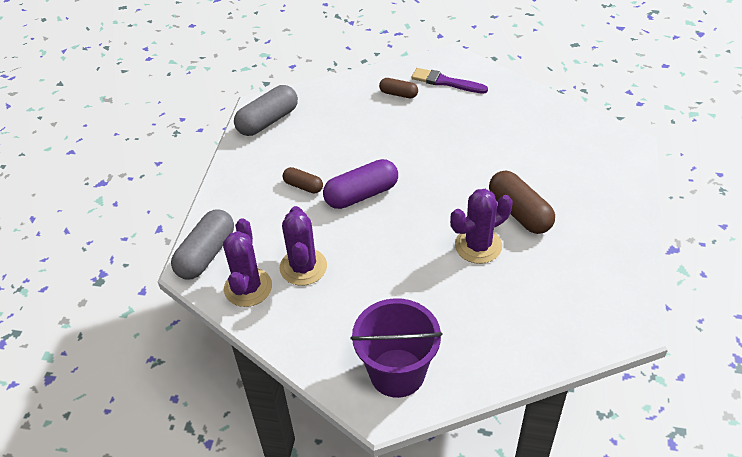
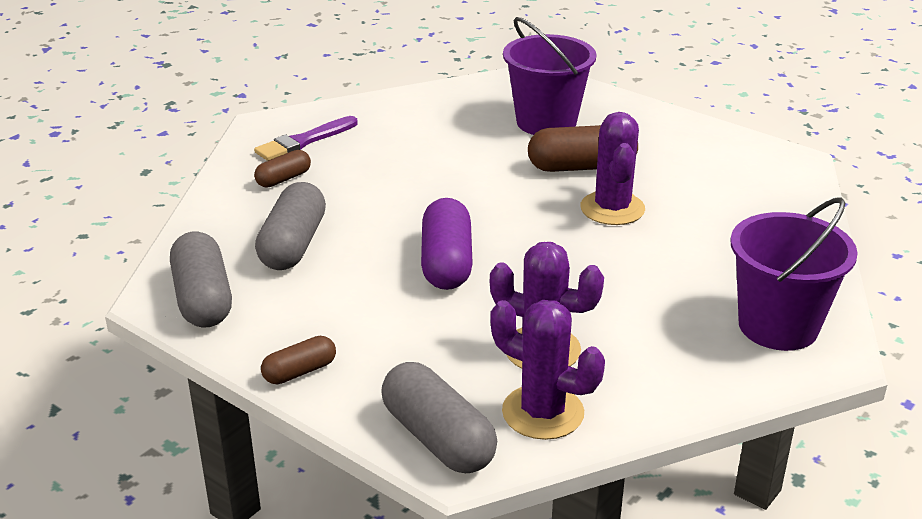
camera: 65 degrees left, 15 degrees down
brown capsule [283,167,323,193] -> brown capsule moved to [261,336,336,384]
none -> grey capsule [255,182,326,270]
none -> purple bucket [503,17,596,135]

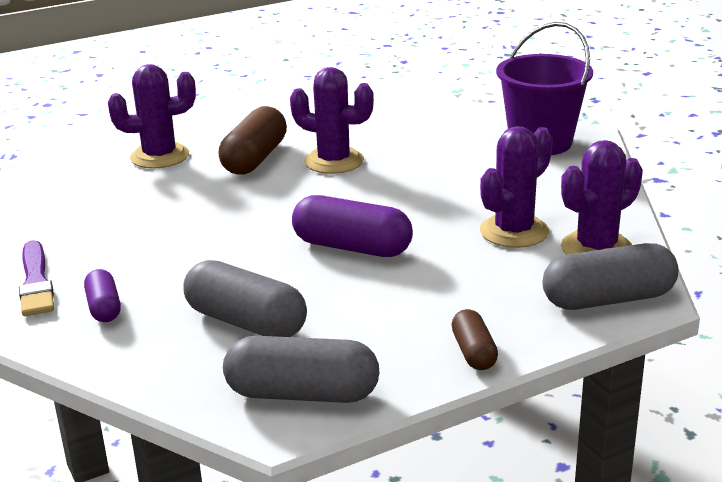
camera: 65 degrees left, 5 degrees down
brown capsule [254,150,311,187] -> purple capsule [84,269,121,322]
purple bucket [503,17,596,135] -> purple cactus [108,64,196,168]

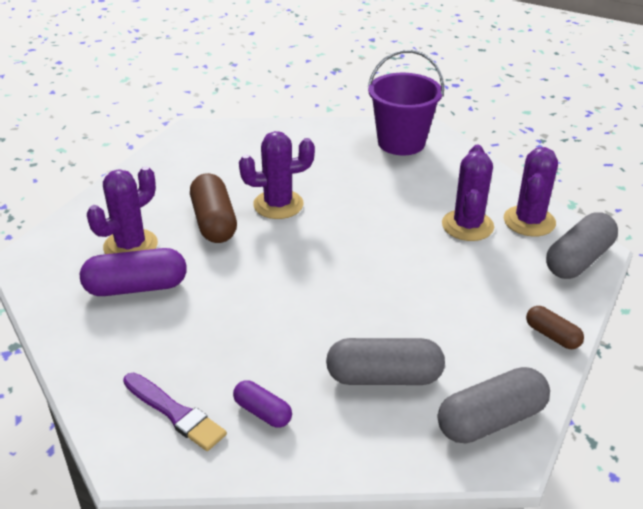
camera: 35 degrees left, 10 degrees up
purple capsule [292,195,413,257] -> purple capsule moved to [80,248,187,296]

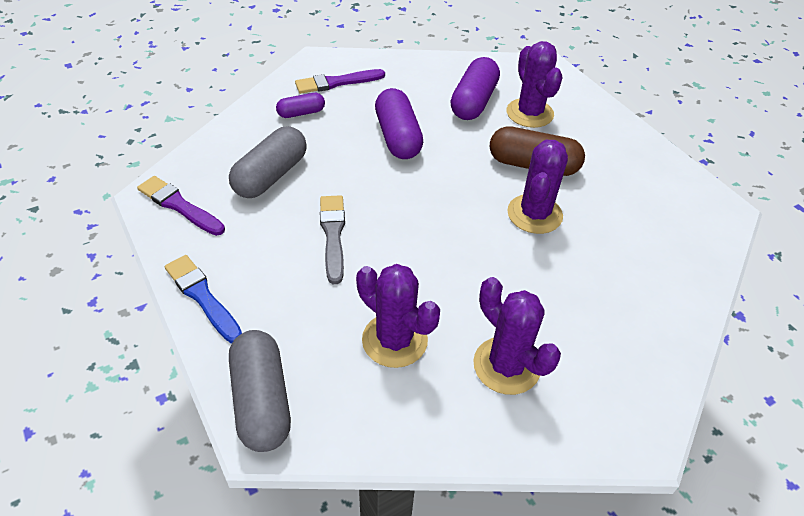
camera: 120 degrees right, 10 degrees up
purple bucket [368,50,444,155] -> none
grey capsule [438,367,550,443] -> purple brush [137,176,225,236]
purple cactus [504,147,558,237] -> purple cactus moved to [473,277,561,395]
brown capsule [526,306,584,349] -> blue brush [165,255,242,343]
none -> grey brush [320,195,345,284]
none -> purple capsule [375,88,423,159]

